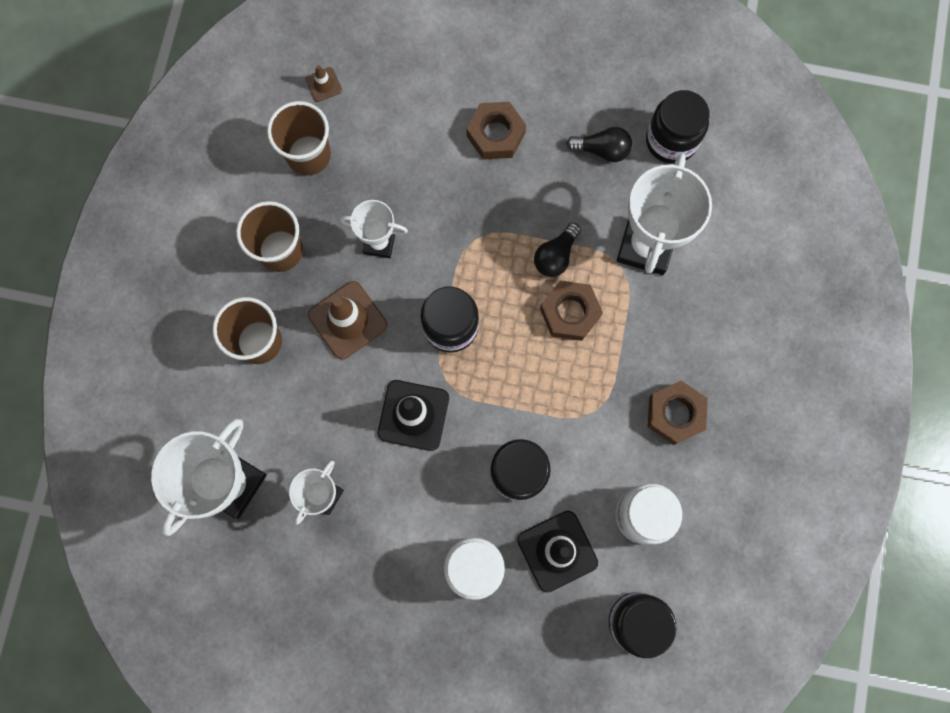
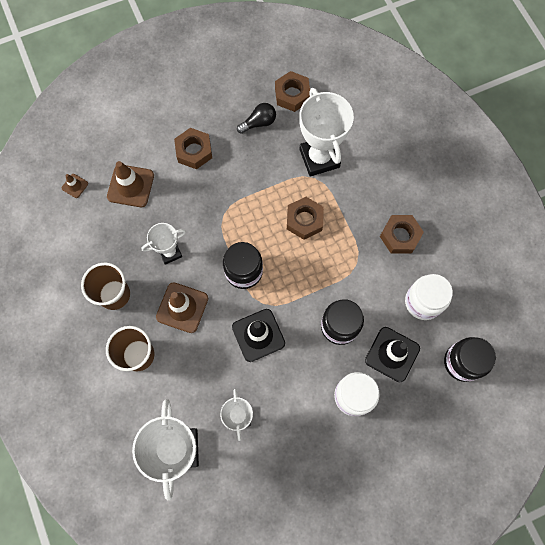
camera: 35 degrees left, 5 degrees down
brown cup [267,101,331,175] -> none
black light bulb [534,223,581,277] -> none
black jar [646,90,709,164] -> brown nut [275,71,310,112]
none -> brown traffic cone [107,161,154,207]

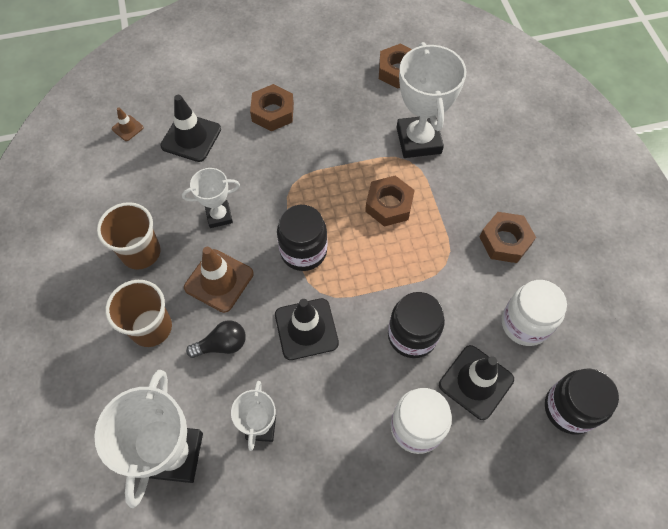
camera: 10 degrees right, 10 degrees down
brown traffic cone [107,161,154,207] -> black traffic cone [160,95,221,162]
black light bulb [237,103,276,134] -> black light bulb moved to [186,320,246,358]

